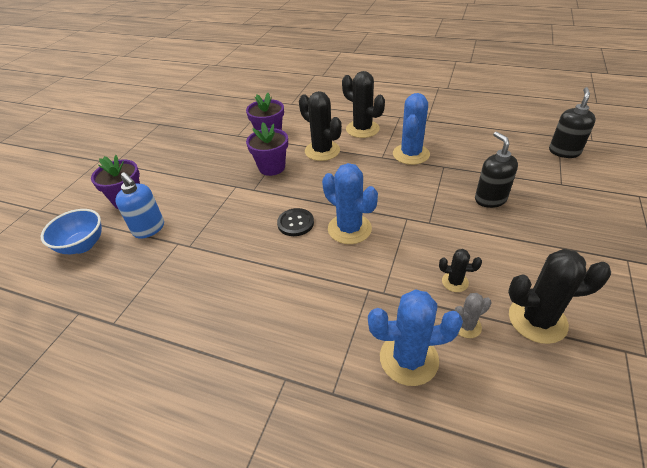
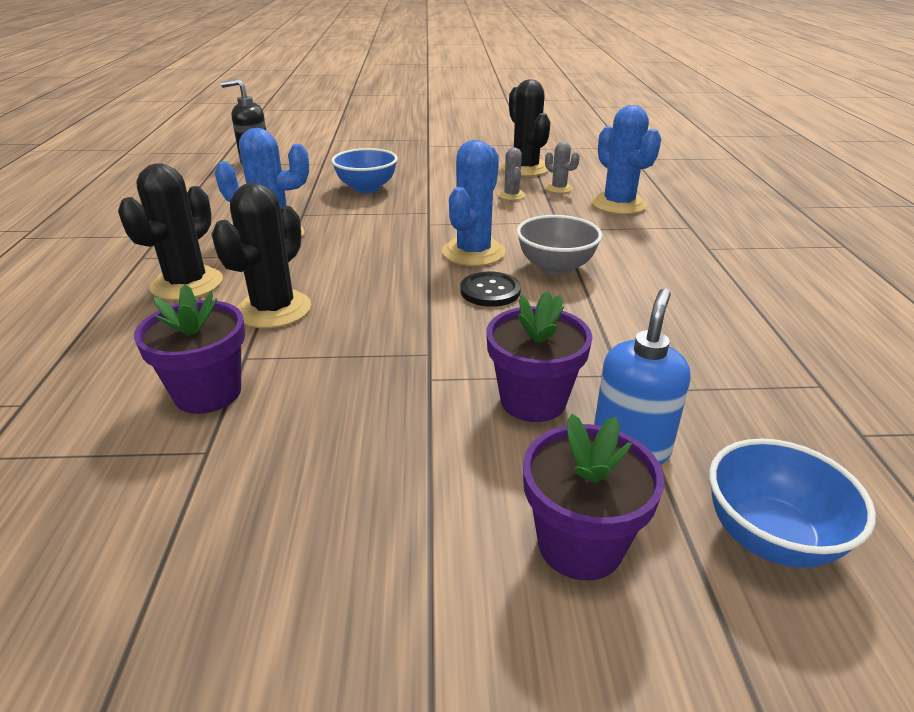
camera: 115 degrees left, 10 degrees down
purple flower pot [246,122,288,176] -> purple flower pot moved to [486,291,593,422]
black cactus [439,249,482,292] -> grey cactus [498,147,525,200]
black soap dispenser [475,132,518,208] -> blue bowl [331,148,398,193]
none -> grey bowl [516,215,602,276]

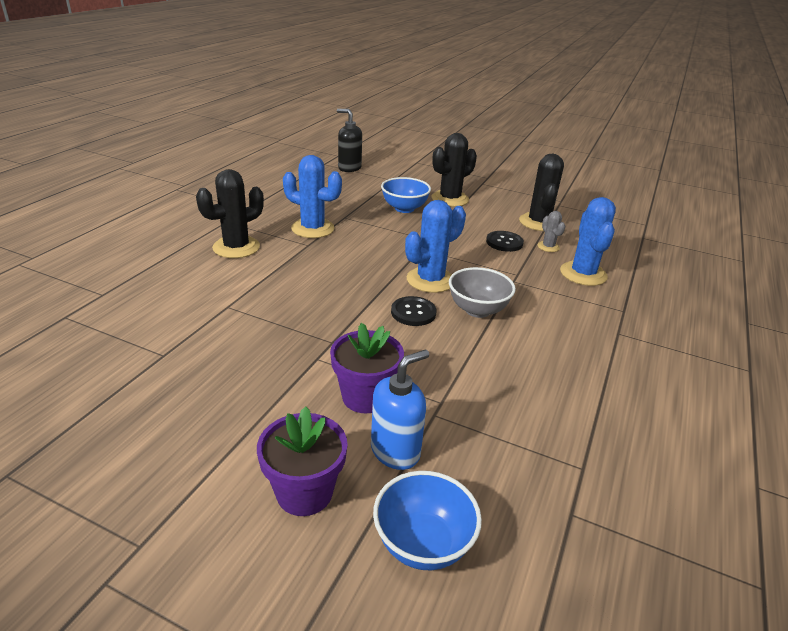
camera: 25 degrees right, 0 degrees up
purple flower pot [134,284,245,414] -> none
black cactus [212,183,311,328] -> black cactus moved to [431,133,477,207]
grey cactus [498,147,525,200] -> black button [486,231,524,252]

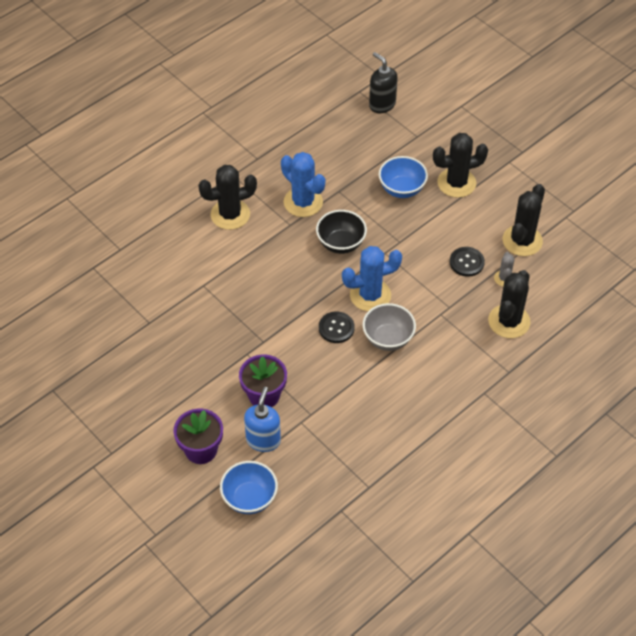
camera: 25 degrees right, 20 degrees up
blue soap dispenser [371,350,429,470] -> blue soap dispenser turned 60 degrees counterclockwise [244,387,281,452]
blue cactus [560,197,616,286] -> black cactus [488,270,530,338]
none -> black bowl [316,210,367,254]

